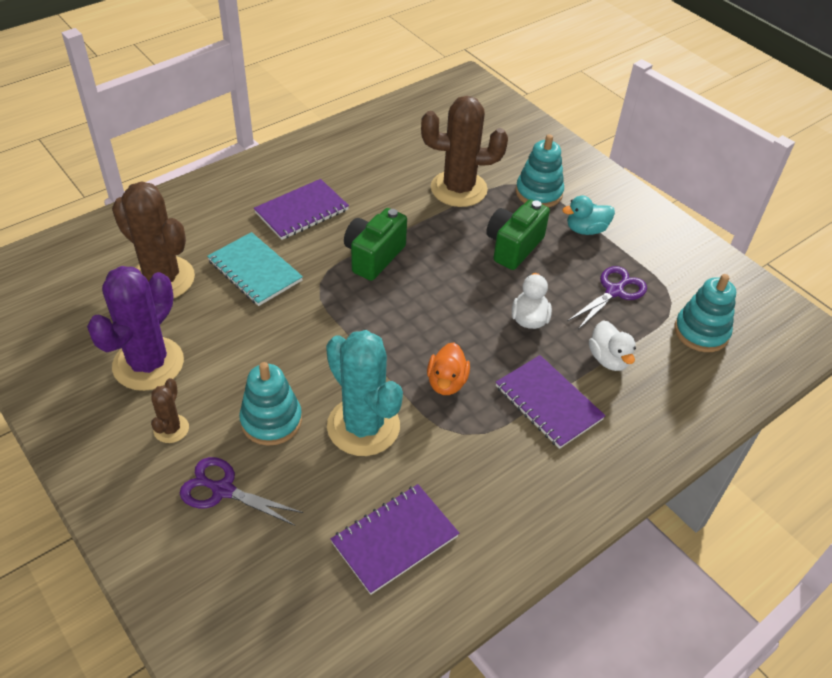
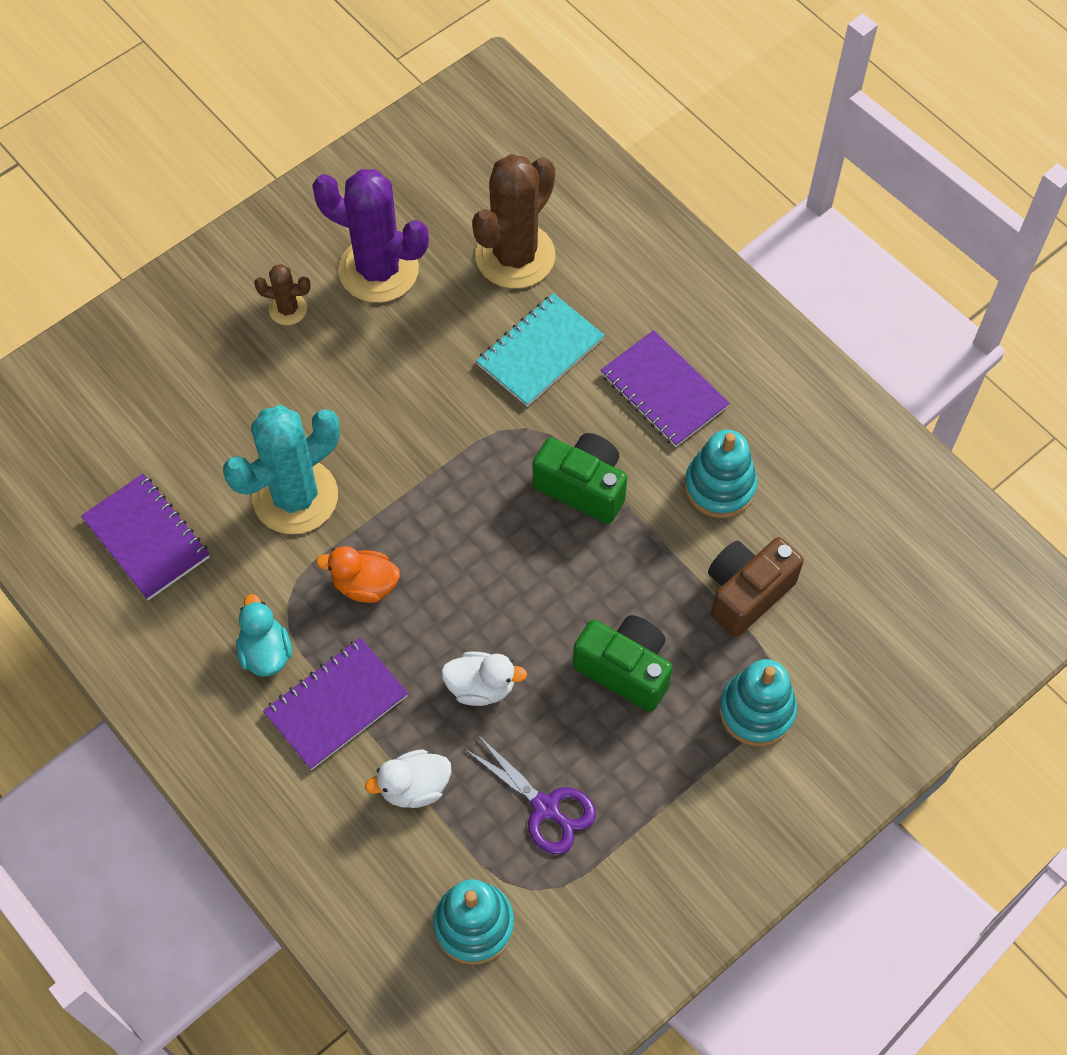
camera: 90 degrees right, 15 degrees up
purple scissors [180,457,303,526] -> none
turquoise stacking toy [239,362,302,446] -> turquoise stacking toy moved to [685,430,758,518]
brown cactus [421,96,508,207] -> brown camera [708,537,804,637]
turquoise duck [562,196,615,235] -> turquoise duck moved to [236,594,292,677]

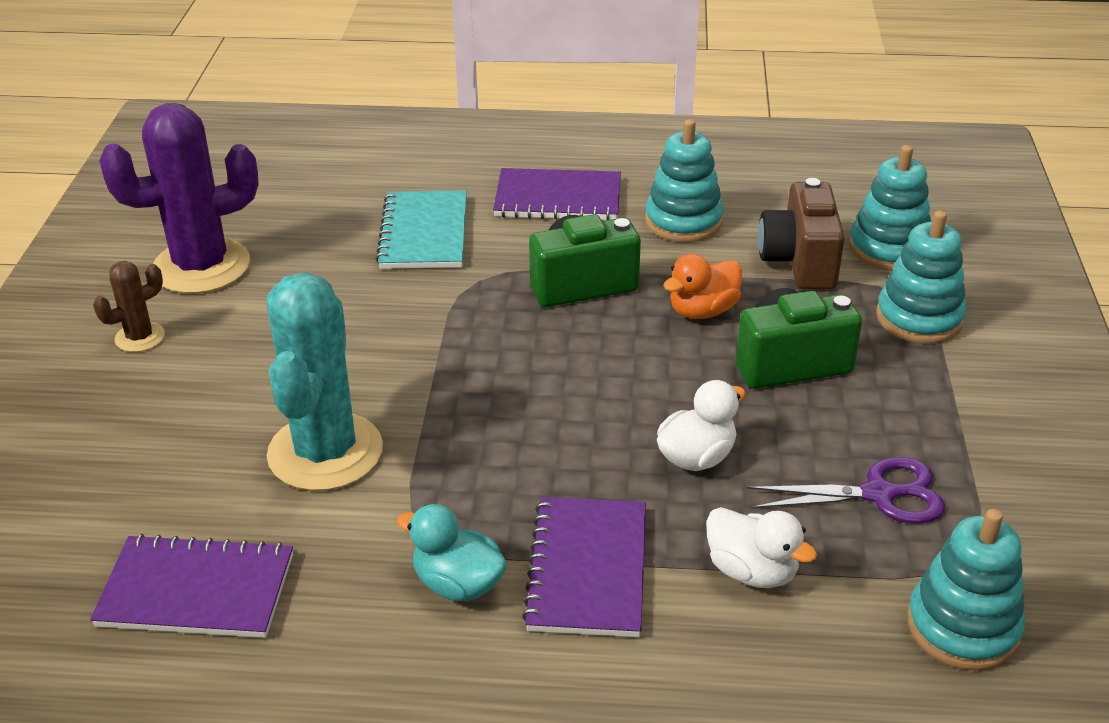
camera: 45 degrees left, 25 degrees down
orange duck [316,546,400,603] -> orange duck moved to [663,254,742,319]
white duck [365,749,451,808] -> white duck turned 75 degrees counterclockwise [706,507,817,588]
brown cactus [472,154,555,289] -> none
none -> turquoise stacking toy [849,145,931,271]

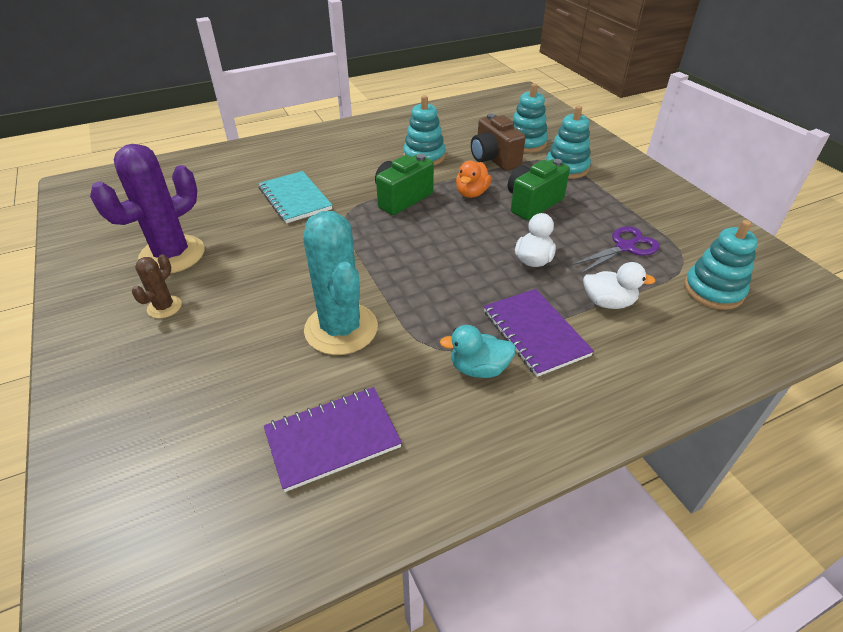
camera: 30 degrees left, 5 degrees up
purple notebook [493,168,621,220] -> none

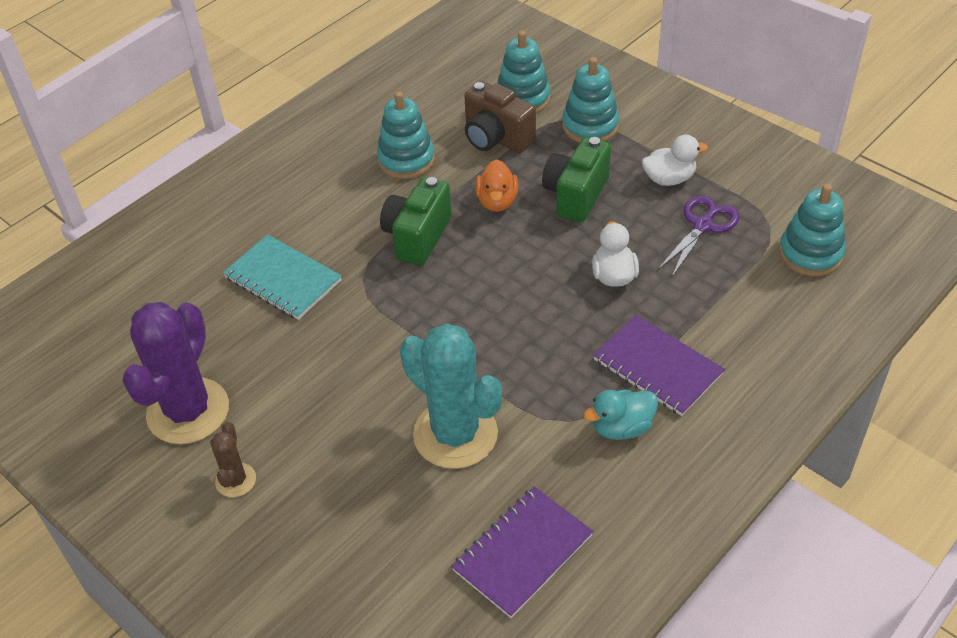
camera: 20 degrees left, 5 degrees up
white duck [583,262,656,309] -> white duck moved to [642,135,708,186]

